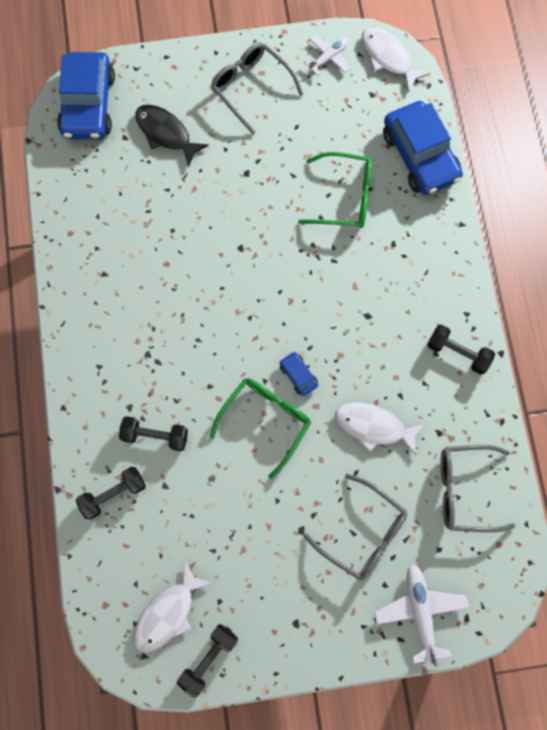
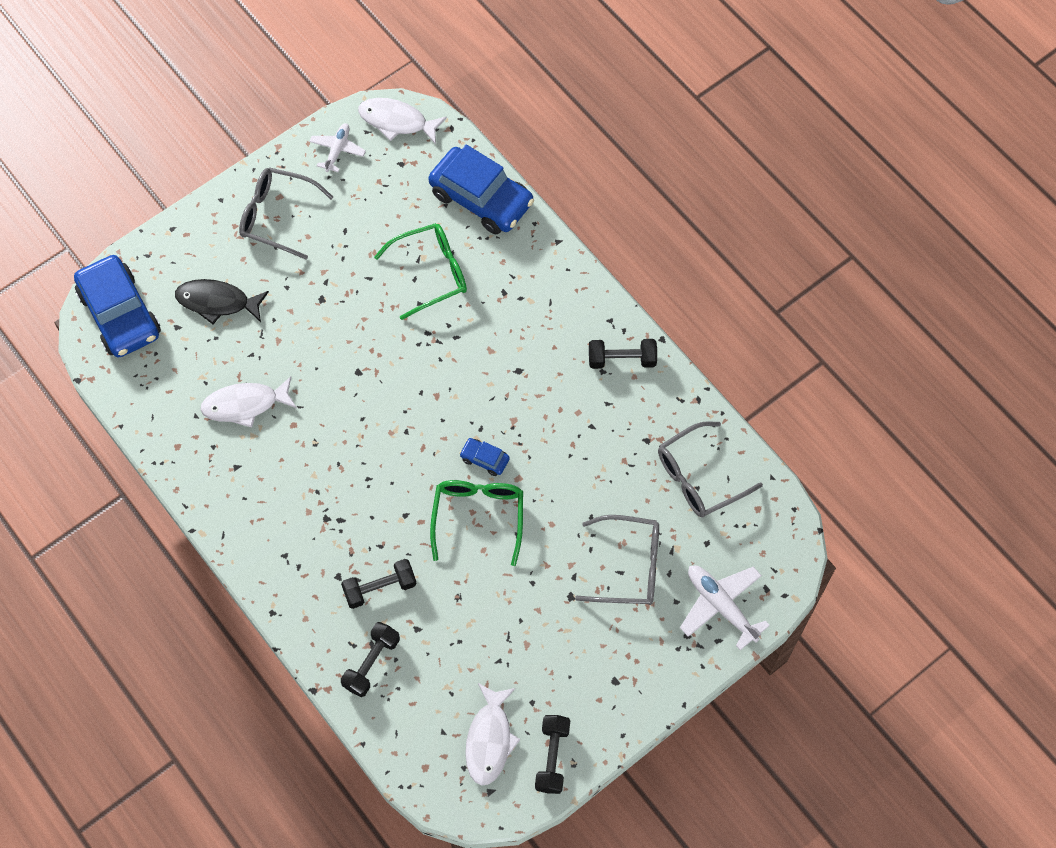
camera: 30 degrees left, 10 degrees down
white fish [335,403,425,455] -> white fish moved to [200,376,297,428]

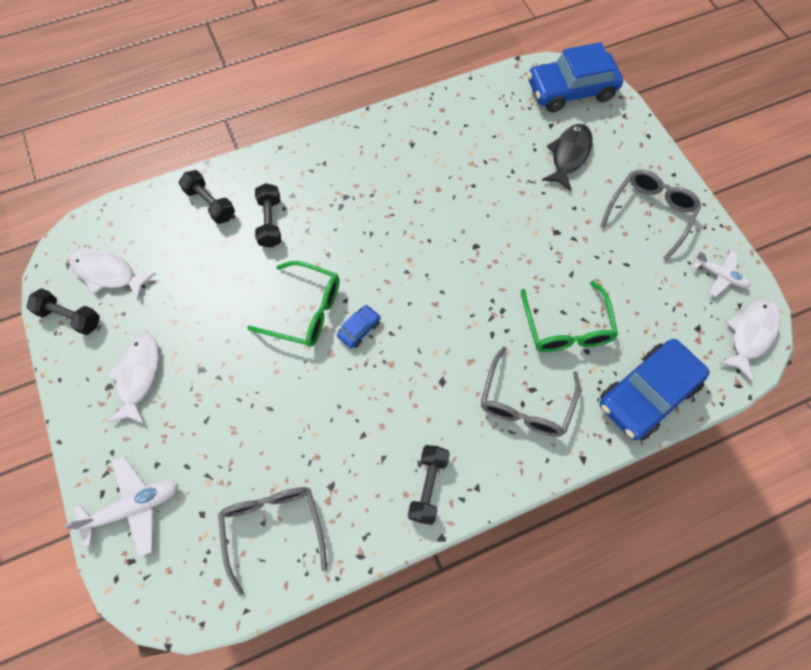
camera: 105 degrees right, 0 degrees up
white fish [200,376,297,428] -> white fish moved to [107,333,159,424]
grey glasses [575,515,659,605] -> grey glasses moved to [480,346,580,437]

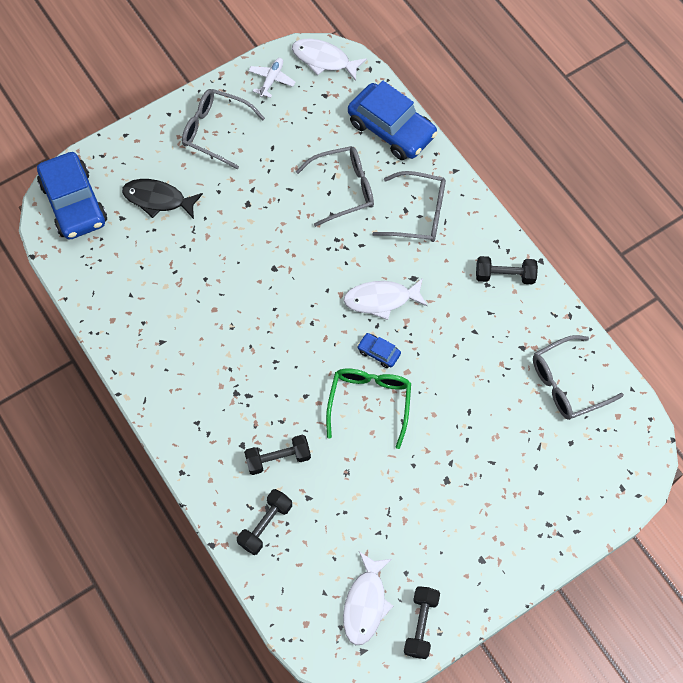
camera: 100 degrees left, 0 degrees up
white plane [63,456,178,558] -> none
white fish [107,333,159,424] -> white fish moved to [343,278,428,320]
green glasses [521,281,618,352] -> grey glasses [296,146,374,227]

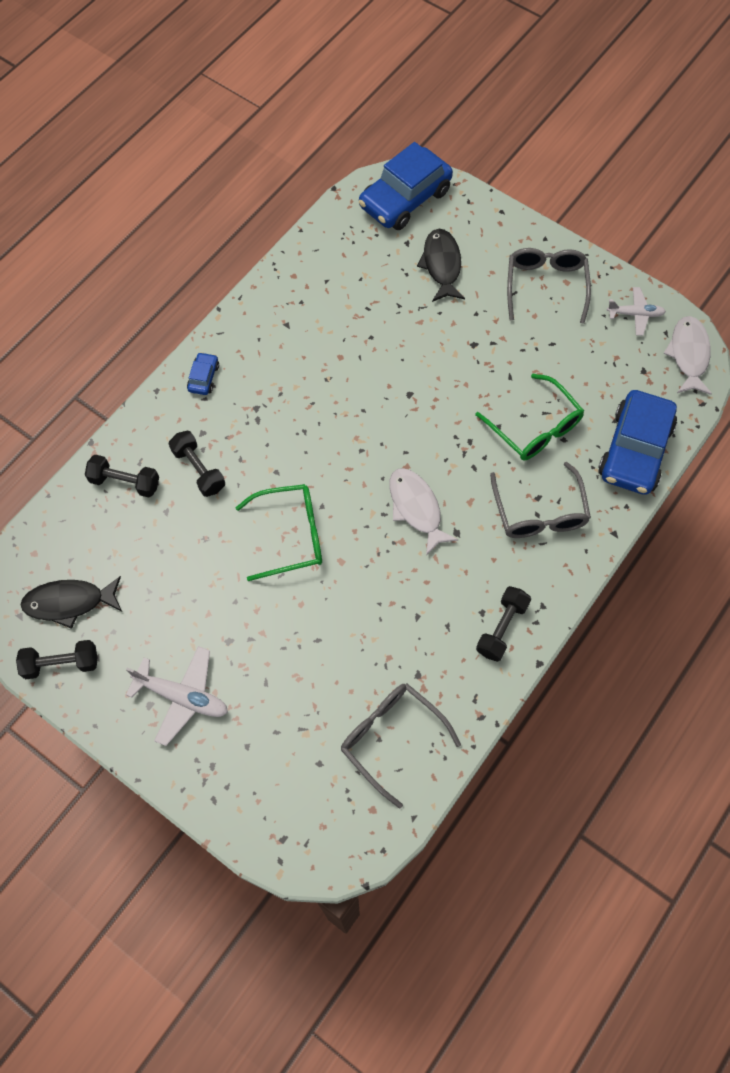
camera: 70 degrees right, 0 degrees up
grey glasses [296,146,374,227] -> green glasses [475,374,584,460]
white fish [343,552,393,645] -> black fish [20,576,122,629]
blue car [357,333,401,368] -> blue car moved to [187,352,219,395]
black dumbbell [476,256,538,285] -> black dumbbell turned 45 degrees clockwise [476,586,531,662]
none -> white plane [126,646,228,746]

